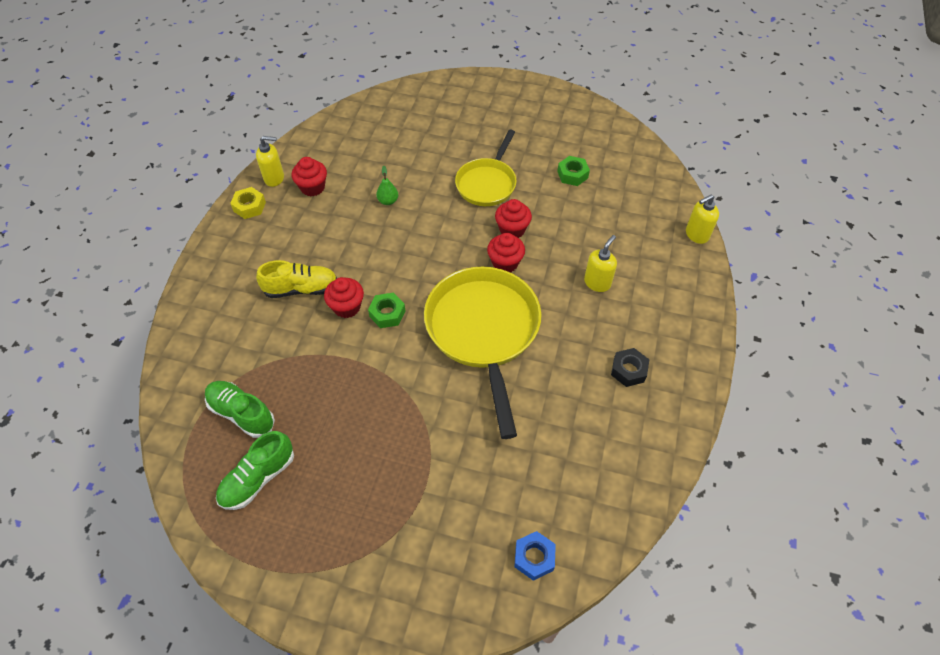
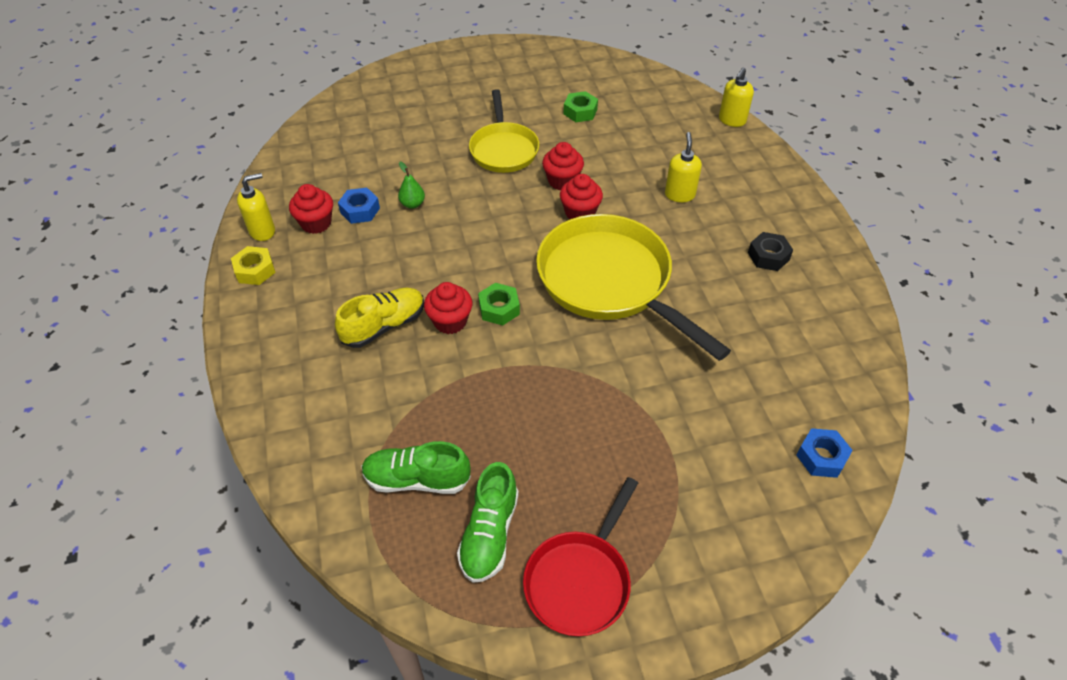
camera: 30 degrees left, 5 degrees down
none -> blue nut [338,188,380,224]
none -> red pan [523,477,638,636]

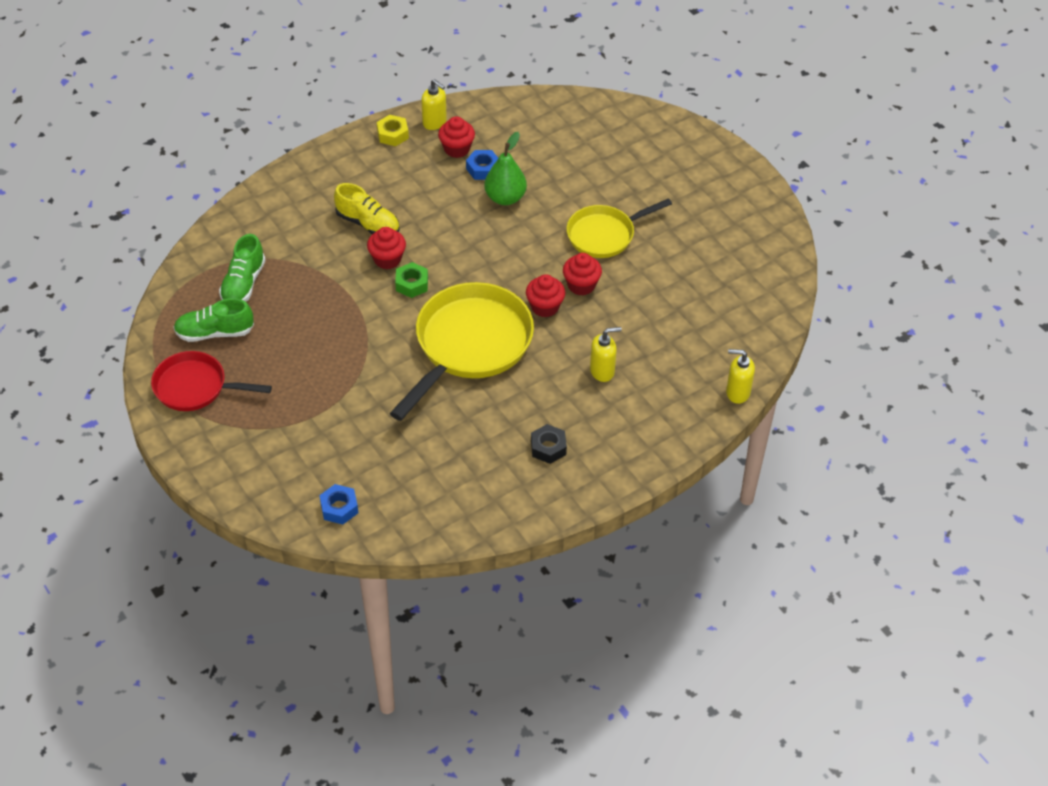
camera: 70 degrees right, 0 degrees up
green shoe [362,441,471,494] -> green shoe turned 150 degrees counterclockwise [219,234,266,302]
green pear [398,162,425,209] -> green pear [484,132,527,205], size x1.81
green nut [564,91,598,122] -> none

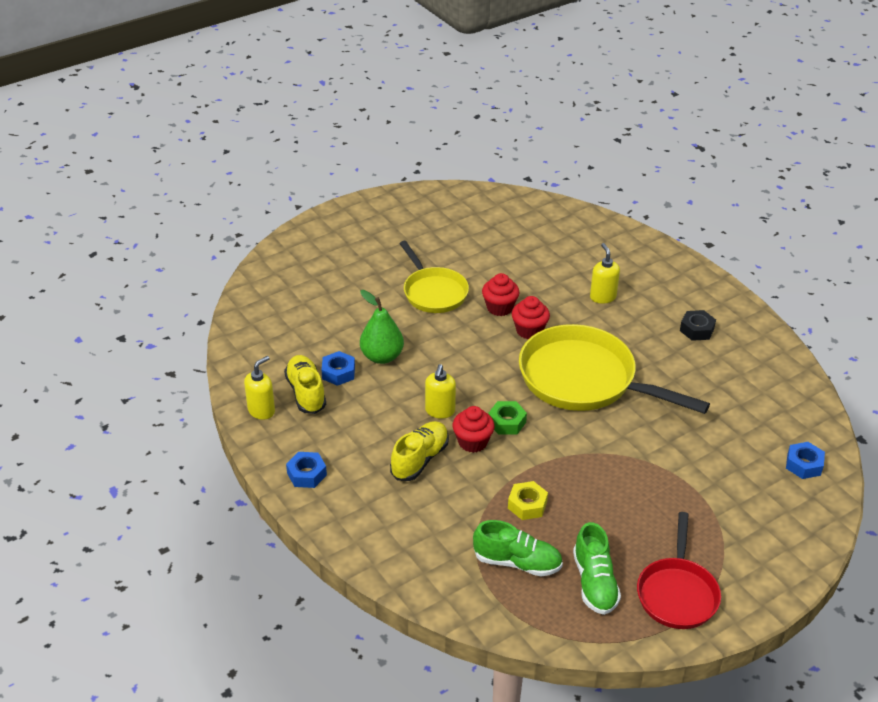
camera: 90 degrees left, 10 degrees down
yellow nut [377,115,409,146] -> yellow nut moved to [508,481,548,520]
red cupcake [438,116,475,158] -> yellow shoe [284,355,326,414]
yellow soap dispenser [726,349,755,404] -> yellow soap dispenser moved to [425,364,456,419]
none -> blue nut [286,452,327,488]

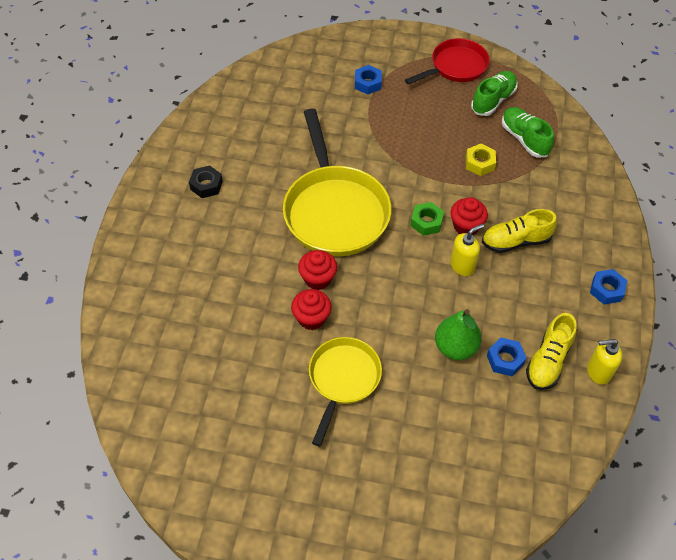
camera: 135 degrees left, 15 degrees up
yellow soap dispenser [590,243,620,304] -> none
blue nut [786,442,825,479] -> blue nut moved to [355,65,382,94]

